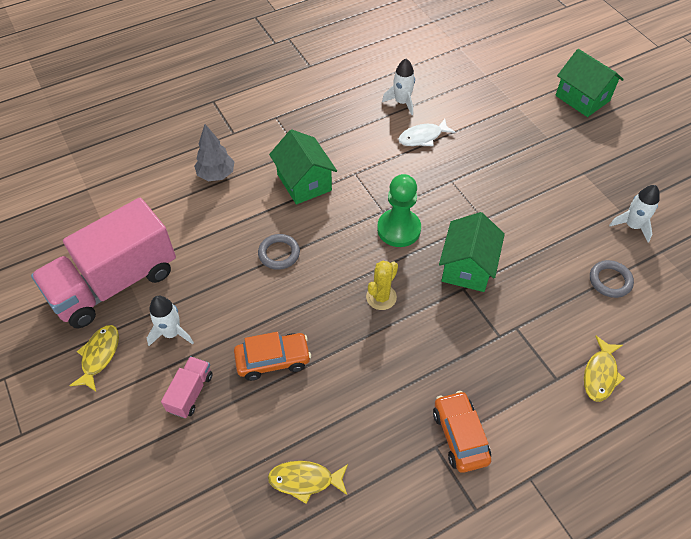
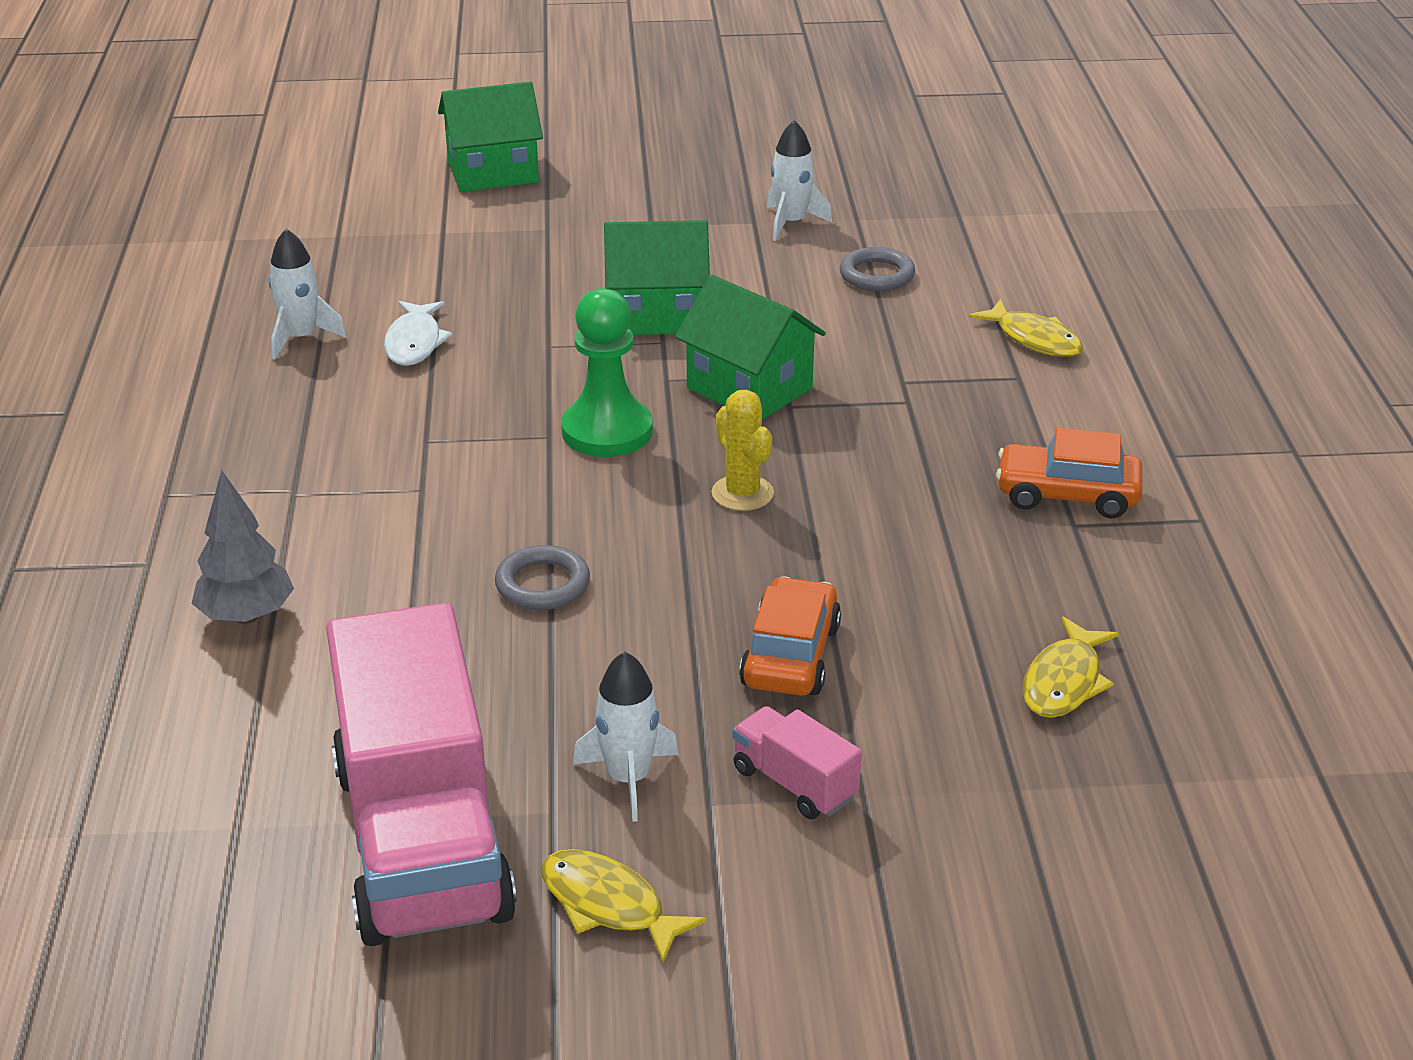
camera: 65 degrees left, 20 degrees down
green house [269,129,337,205] -> green house moved to [604,220,710,335]

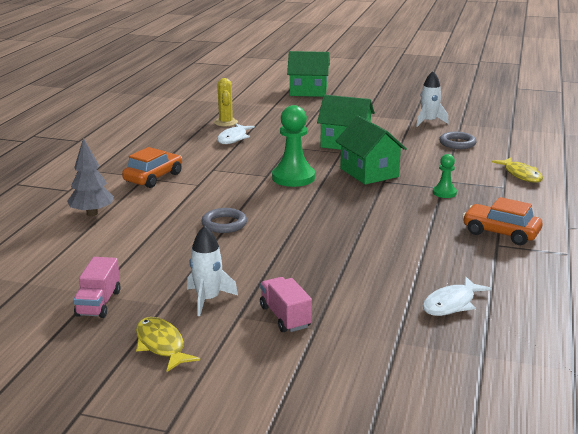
camera: 20 degrees right, 10 degrees down
white rocket [269,229,347,359] -> none
pink truck [326,603,517,946] -> pink truck [73,257,121,318], size x0.42
yellow cactus [712,390,774,511] -> yellow cactus moved to [214,78,238,127]
orange car [739,576,841,696] -> orange car moved to [122,147,182,188]
yellow fish [1022,617,1119,718] -> white fish [423,276,492,316]
none -> green pawn [433,154,457,198]

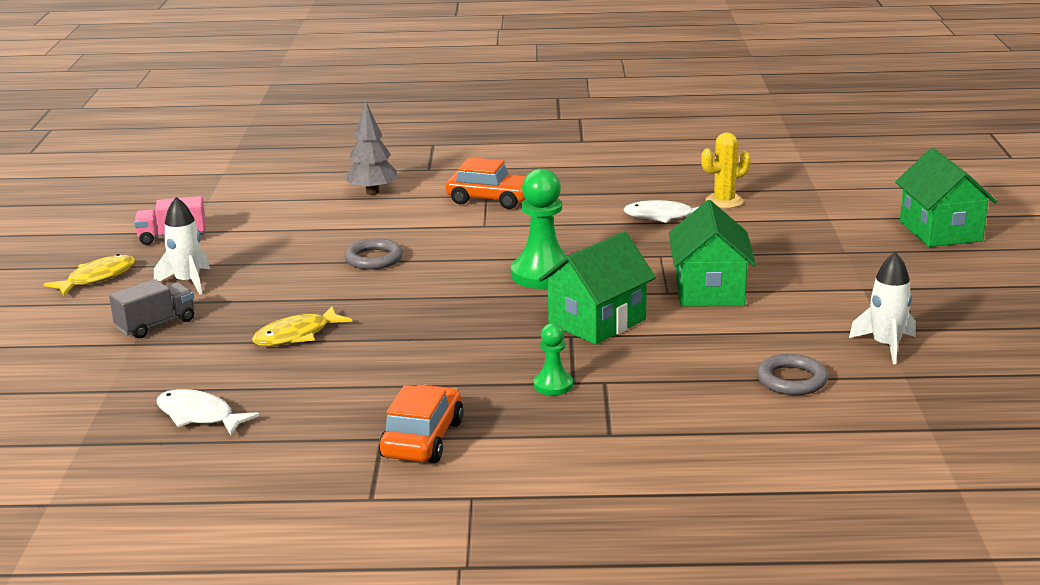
camera: 75 degrees right, 0 degrees up
pink truck [260,277,312,332] -> grey truck [109,279,194,338]
yellow fish [492,158,543,182] -> yellow fish moved to [252,306,352,346]

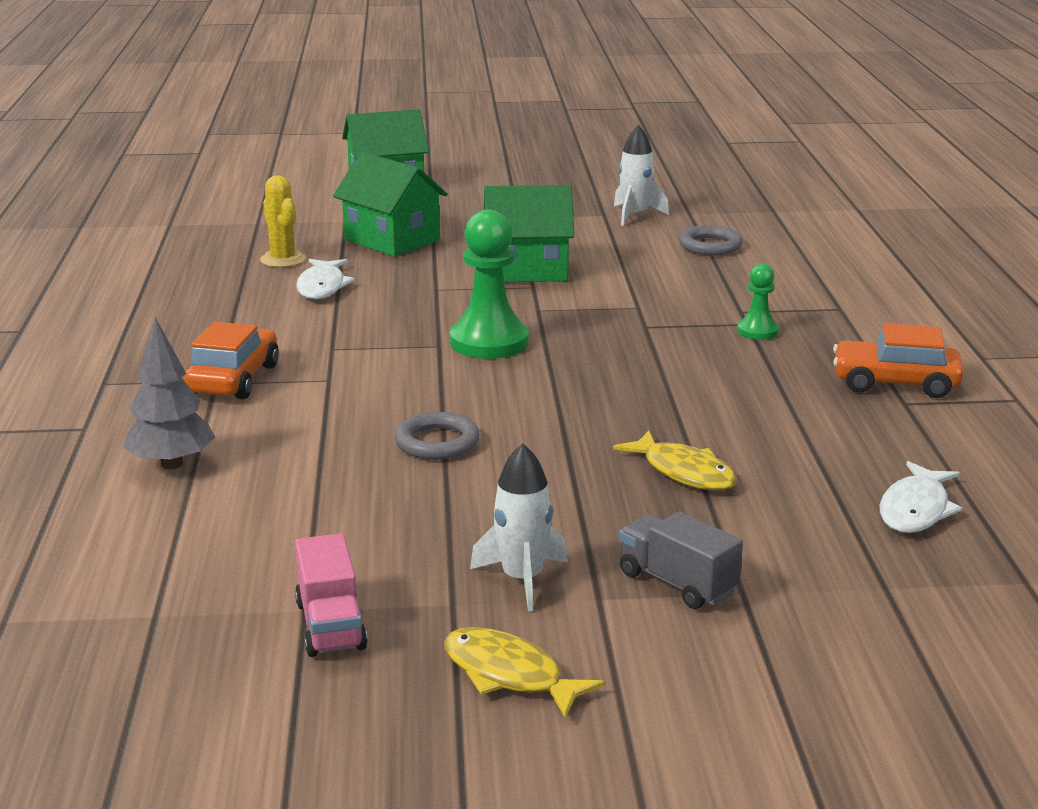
camera: 95 degrees left, 0 degrees up
green house [539,232,656,345] -> green house moved to [333,152,448,256]

